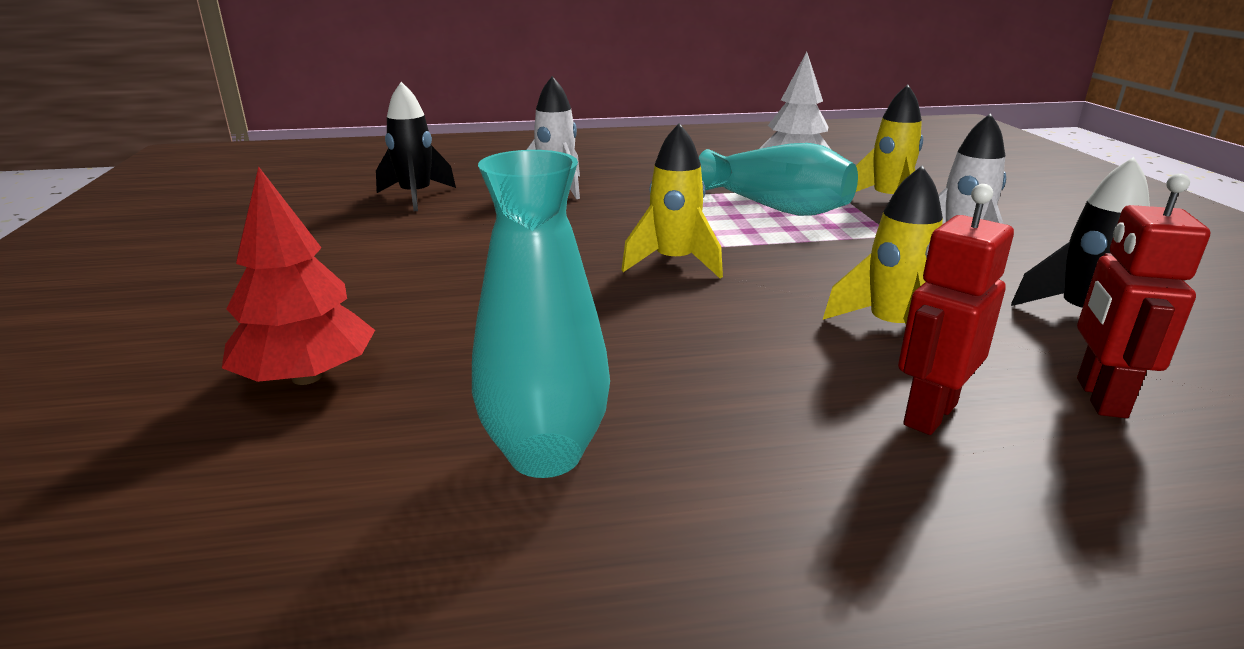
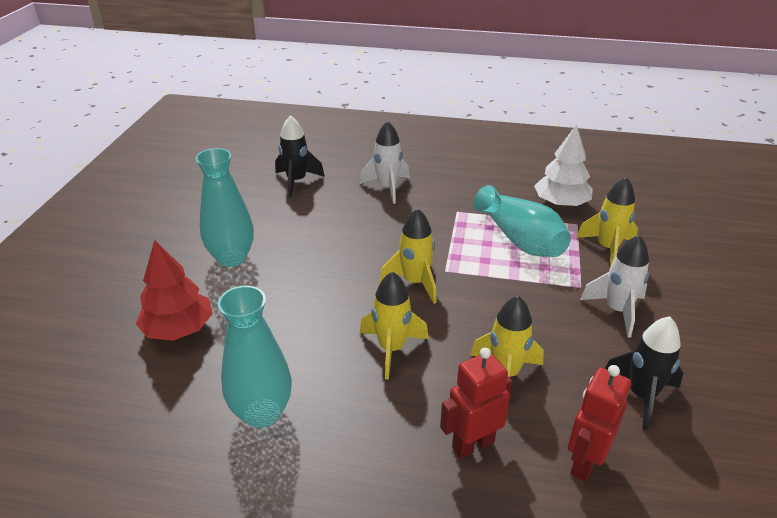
camera: 20 degrees right, 10 degrees up
none -> turquoise vase [195,148,254,267]
none -> yellow rocket [360,272,429,380]

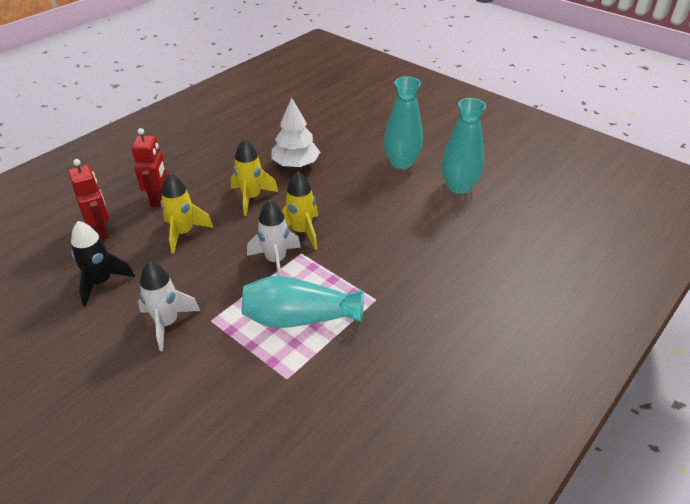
camera: 120 degrees right, 5 degrees up
red tree [136,240,213,341] -> none
turquoise vase [218,286,292,428] -> turquoise vase moved to [442,98,486,194]
black rocket [275,115,325,197] -> none
white rocket [360,121,410,204] -> white rocket moved to [247,200,301,276]
white tree [534,124,593,207] -> white tree moved to [271,98,320,167]
yellow rocket [576,177,638,267] -> none

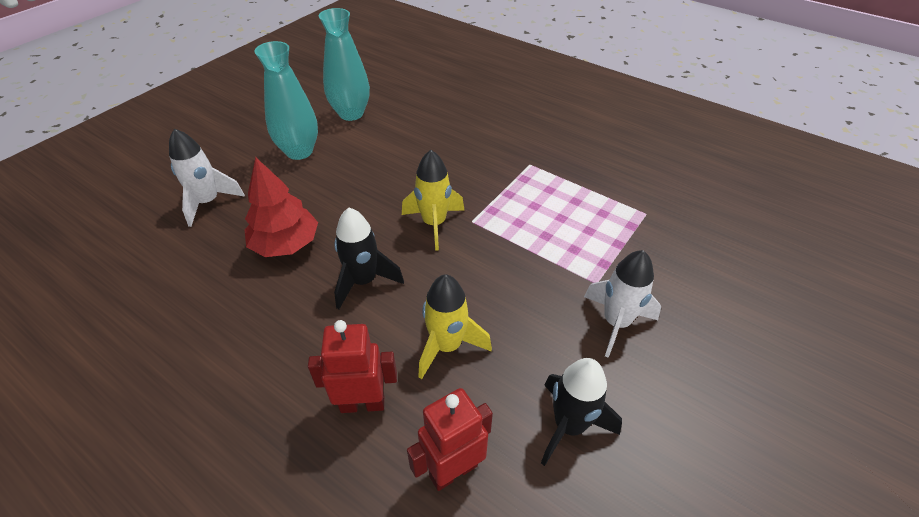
camera: 95 degrees left, 5 degrees up
yellow rocket [231,139,278,216] -> black rocket [334,208,404,309]
turquoise vase [242,276,364,328] -> none
white rocket [247,200,301,276] -> white rocket moved to [169,129,245,227]
white tree [271,98,320,167] -> red tree [245,157,318,257]

